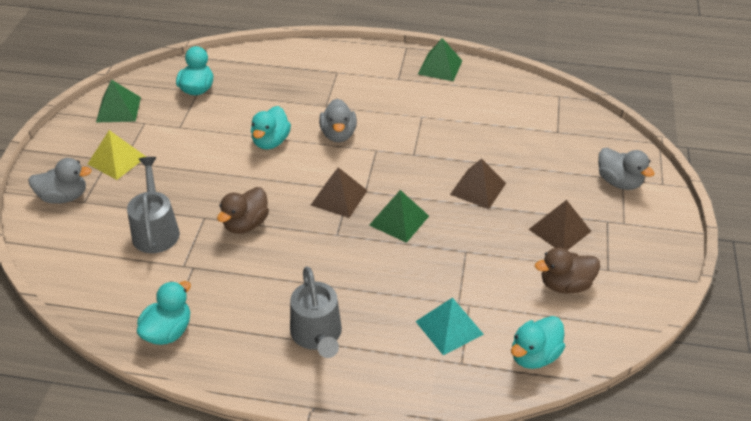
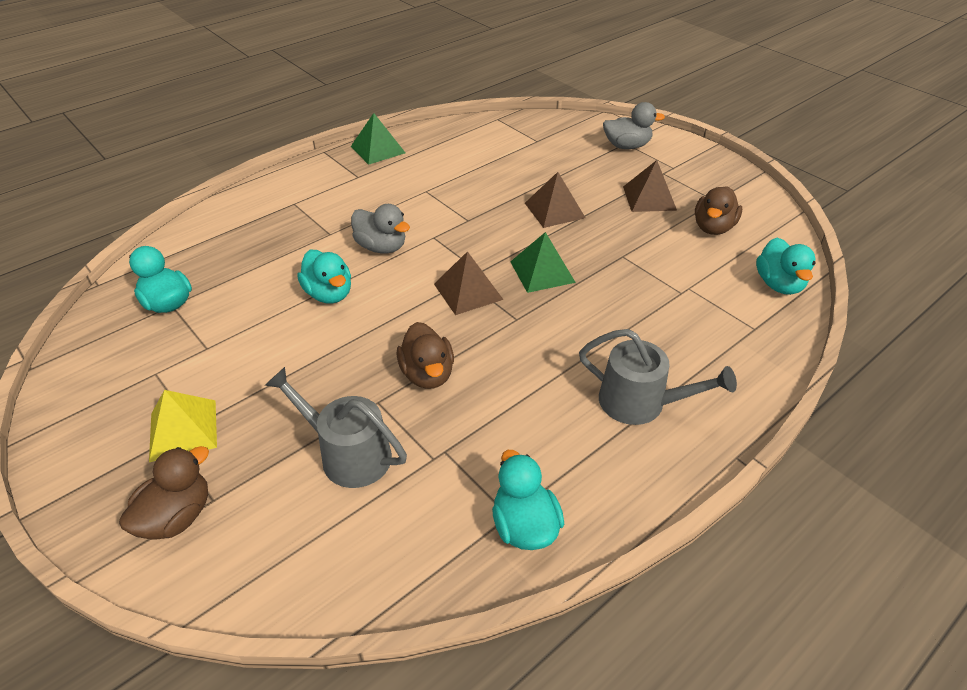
camera: 50 degrees left, 0 degrees up
grey duck [28,158,92,204] -> brown duck [119,446,209,539]
green pyramid [96,80,141,123] -> none
turquoise pyramid [415,297,484,355] -> none

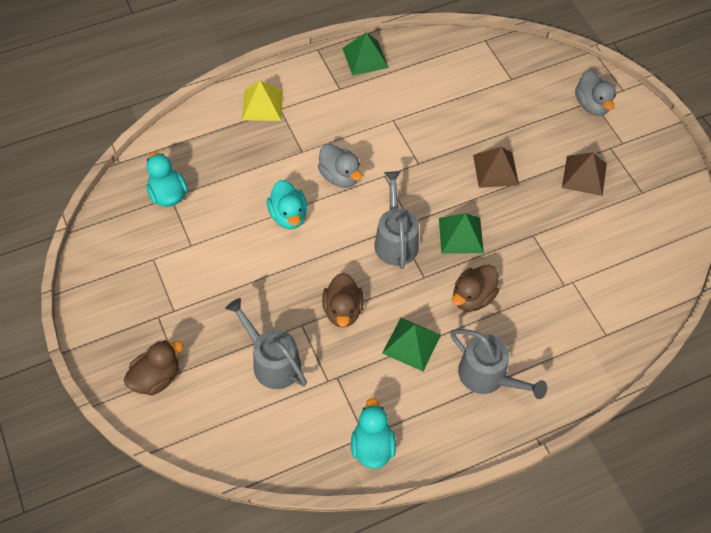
camera: 15 degrees right, 15 degrees up
yellow pyramid [149,390,217,462] -> yellow pyramid moved to [242,81,283,121]
brown pyramid [434,251,504,315] -> grey watering can [374,171,419,269]
grey duck [603,102,665,149] -> grey duck turned 60 degrees clockwise [575,70,616,116]
brown duck [695,186,742,235] -> brown duck moved to [452,264,499,311]
turquoise duck [756,238,816,295] -> none
none -> green pyramid [382,318,441,371]

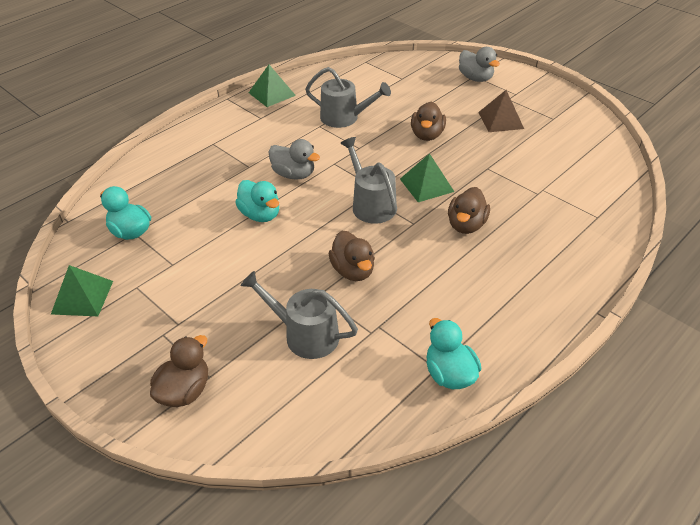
camera: 20 degrees left, 15 degrees down
yellow pyramid [242,81,283,121] -> none
green pyramid [382,318,441,371] -> green pyramid moved to [51,265,113,316]
grey watering can [451,329,547,399] -> grey watering can moved to [305,67,391,128]
brown pyramid [473,146,519,188] -> brown duck [411,102,446,141]

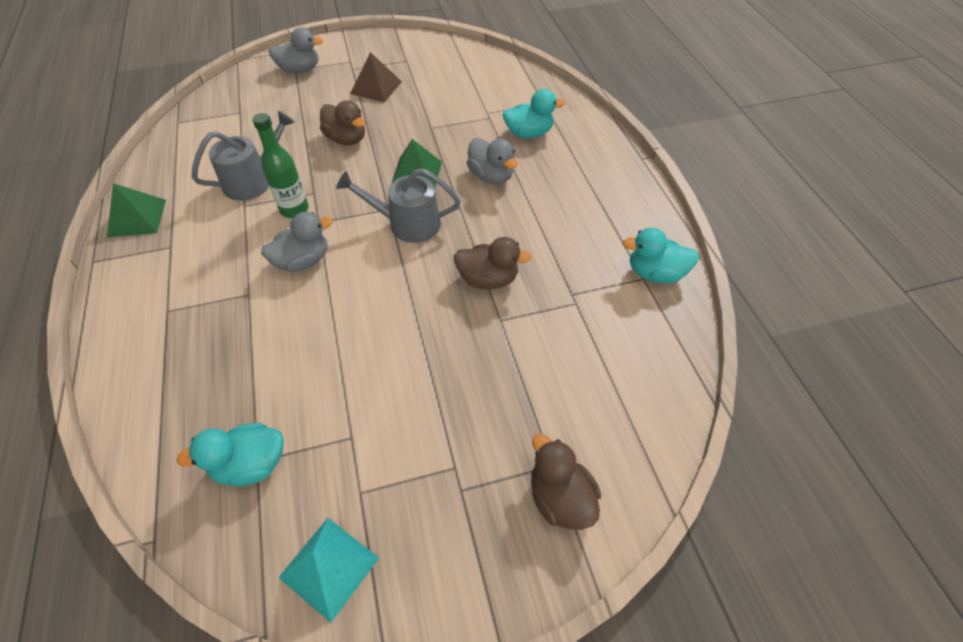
camera: 60 degrees left, 10 degrees up
green pyramid [51,265,113,316] -> turquoise pyramid [278,518,379,623]
turquoise duck [235,180,279,222] -> turquoise duck moved to [503,89,565,138]
grey watering can [240,271,358,359] -> none
brown duck [448,187,490,234] -> grey duck [467,138,518,184]
none -> green bottle [252,113,308,218]

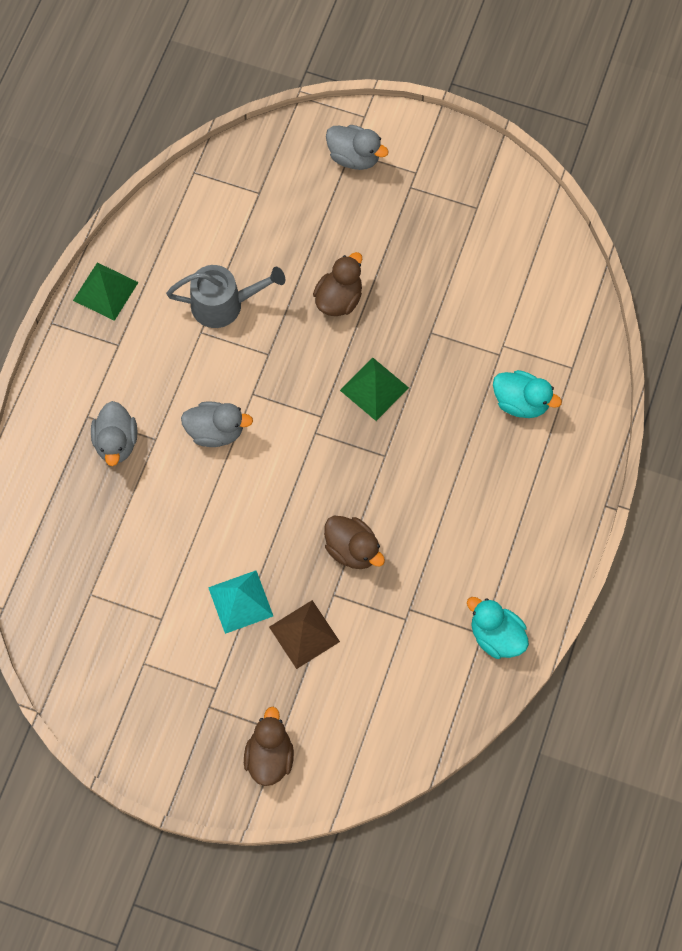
camera: 35 degrees right, 15 degrees up
turquoise duck [177,423,284,486] -> none
green bottle [252,113,308,218] -> none
turquoise pyramid [278,518,379,623] -> turquoise pyramid moved to [208,570,273,634]
brown duck [320,100,365,145] -> brown duck turned 135 degrees counterclockwise [313,252,362,316]
grey watering can [336,168,461,243] -> none
brown pyramid [350,52,402,102] -> brown pyramid moved to [269,600,340,669]
grey duck [467,138,518,184] -> grey duck moved to [91,401,137,466]

